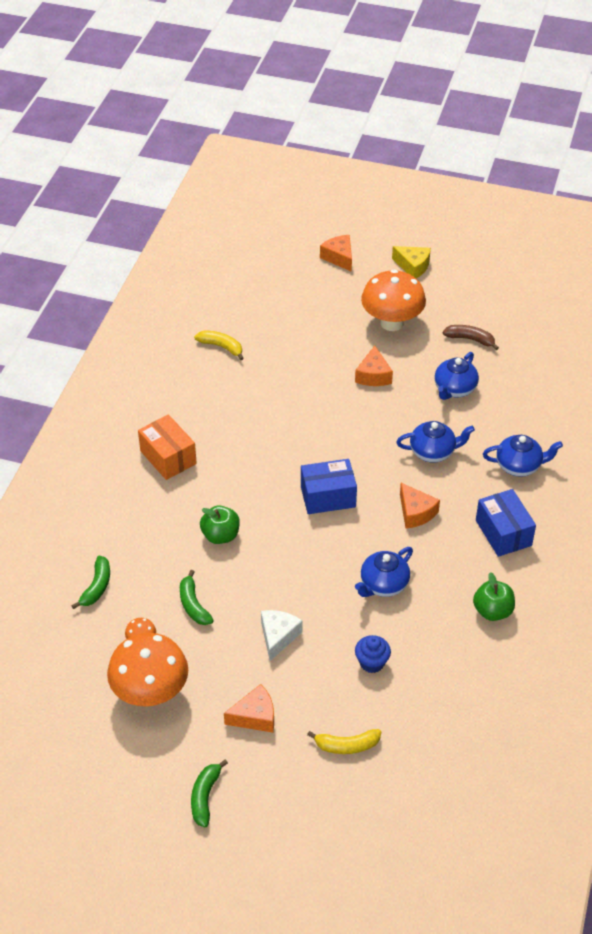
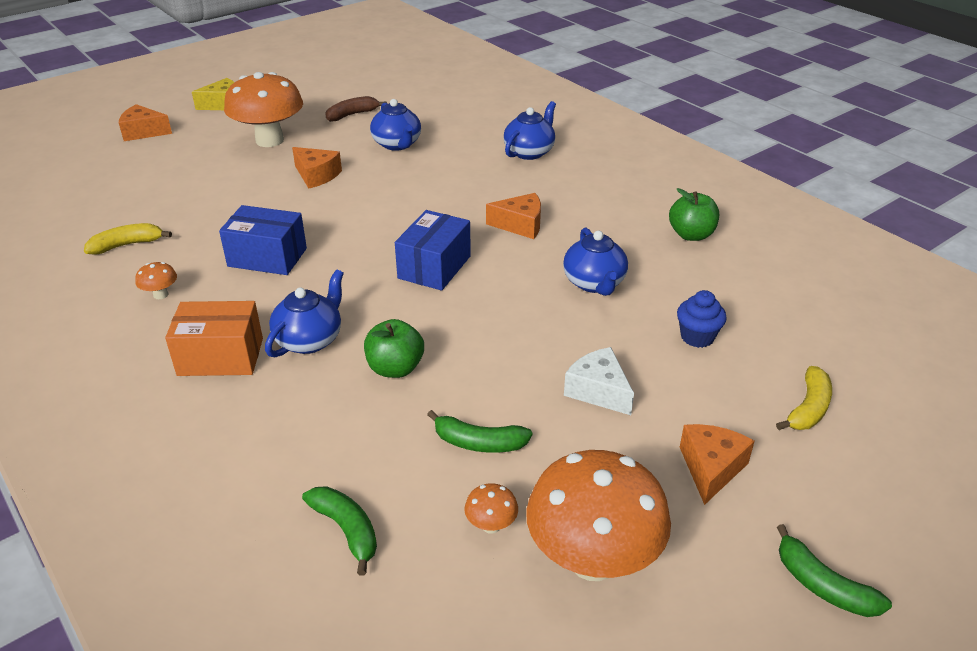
camera: 55 degrees left, 10 degrees down
blue teapot [396,421,475,463] -> blue teapot moved to [265,269,344,357]
blue box [476,489,536,557] -> blue box moved to [219,205,307,275]
none -> orange mushroom [135,262,177,299]

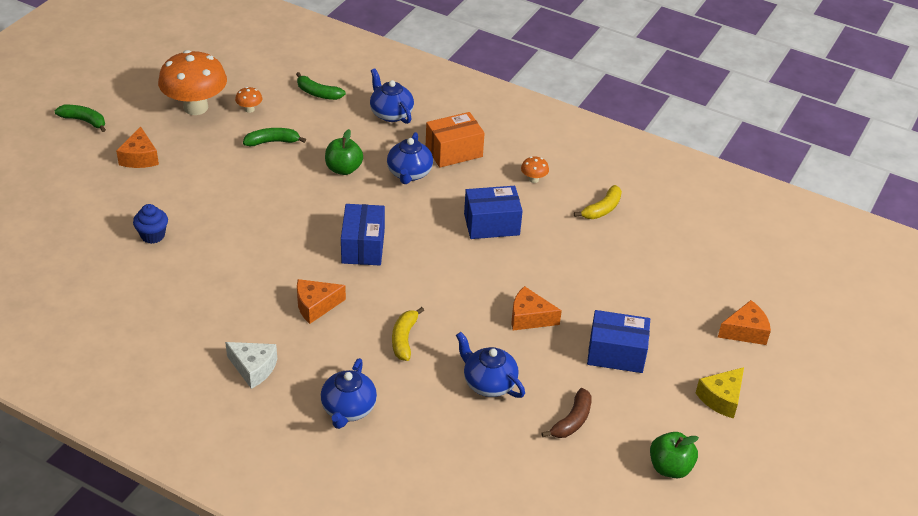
camera: 155 degrees right, 5 degrees up
orange mushroom [224,72,303,147] -> blue box [587,310,650,373]
blue teapot [563,228,628,296] -> blue teapot moved to [370,68,414,124]
white cheese [564,347,634,415] -> white cheese moved to [225,342,277,389]
green apple [669,188,719,241] -> green apple moved to [650,432,699,478]
yellow banana [776,366,832,430] -> yellow banana moved to [392,307,424,361]

